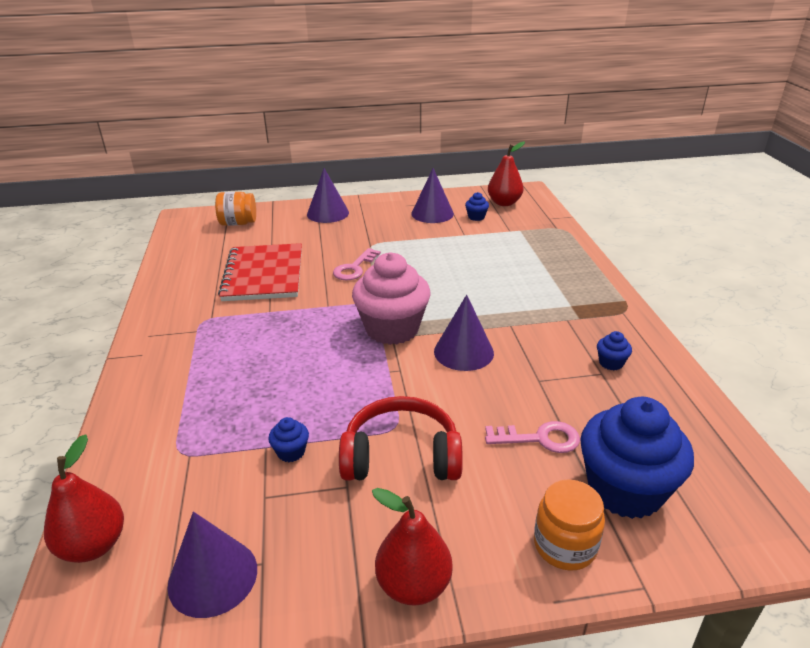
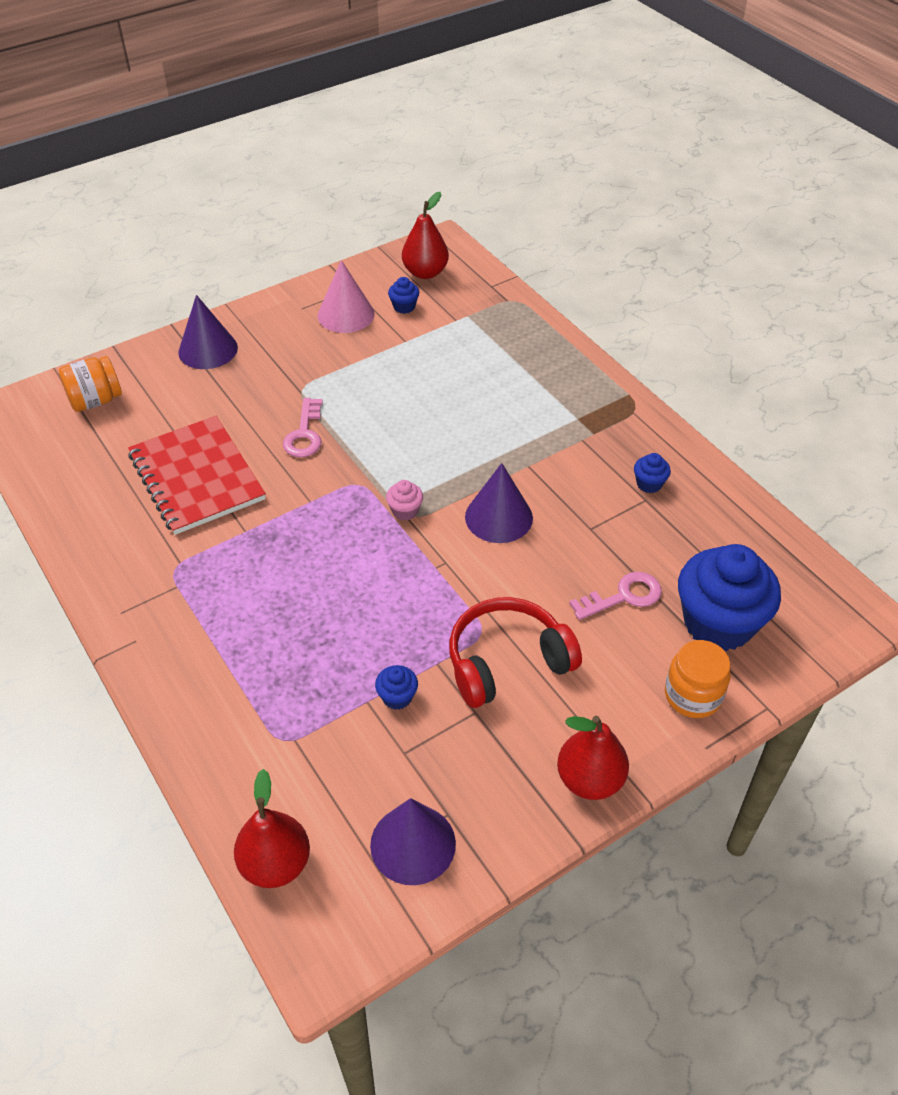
camera: 25 degrees left, 15 degrees up
pink cupcake [352,252,431,345] -> pink cupcake [386,480,423,520], size x0.41
purple cone [411,168,454,223] -> pink cone [318,260,375,333]

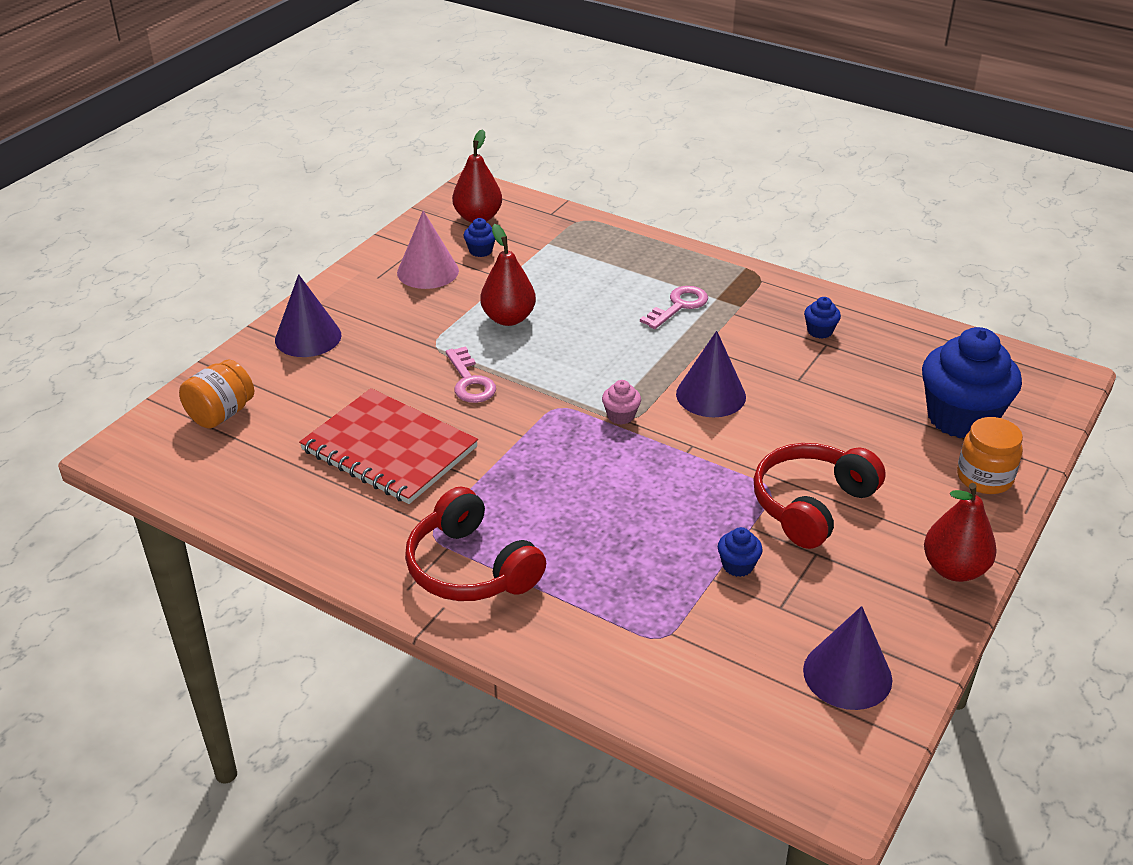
camera: 25 degrees left, 10 degrees down
red pear [234,769,310,888] -> red pear moved to [480,224,536,326]
pink key [569,572,662,620] -> pink key moved to [640,286,708,329]
none -> red headphones [405,487,546,601]

